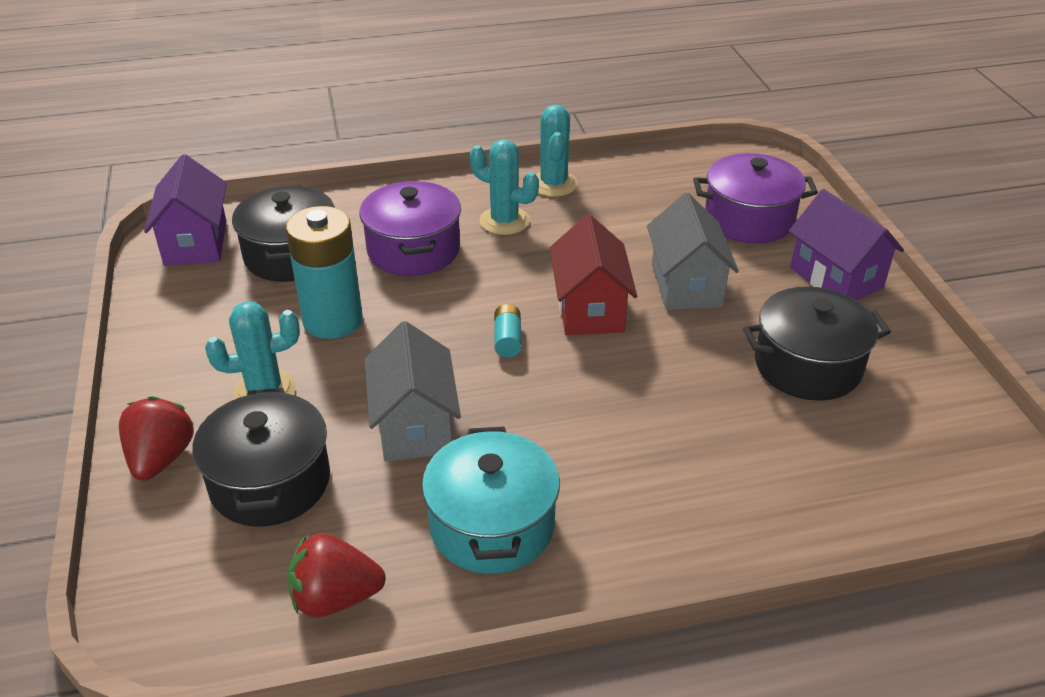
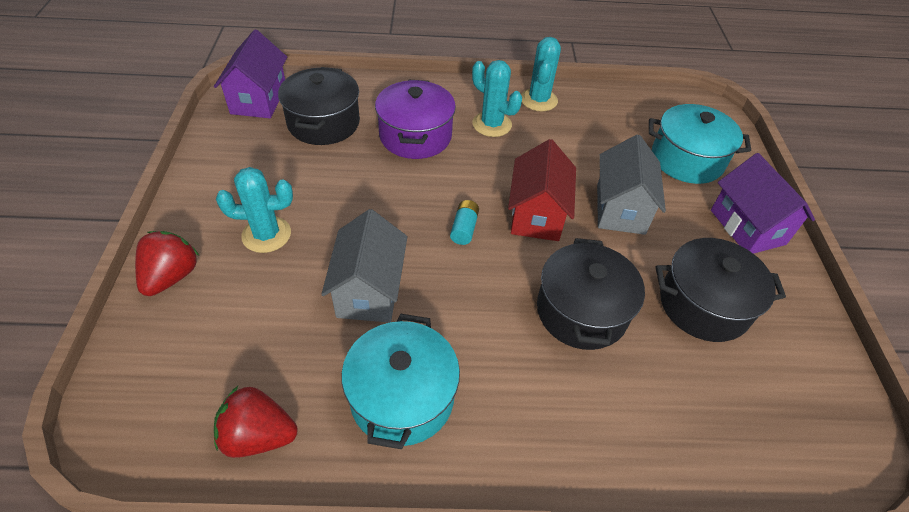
camera: 10 degrees right, 10 degrees up
black pot [192,388,330,527] -> black pot moved to [537,238,645,350]
turquoise battery [286,206,363,339] -> none
purple pot [693,153,818,244] -> turquoise pot [649,104,751,184]

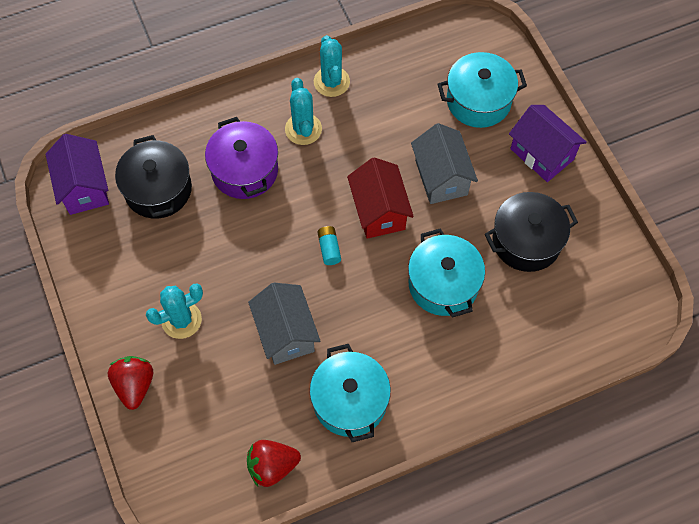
camera: 20 degrees left, 15 degrees up
turquoise cactus [472,60,522,137] -> turquoise cactus turned 60 degrees clockwise [285,78,322,145]
black pot [537,238,645,350] -> turquoise pot [408,228,485,318]

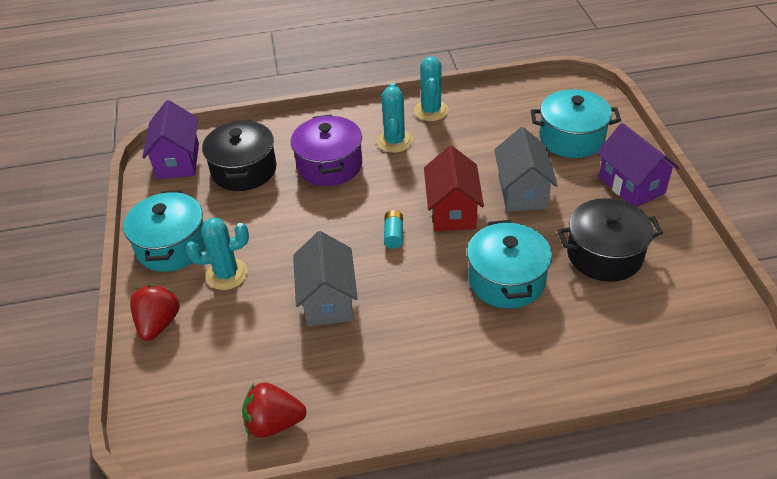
camera: 15 degrees right, 20 degrees down
turquoise pot [310,344,391,442] -> turquoise pot moved to [123,190,206,272]

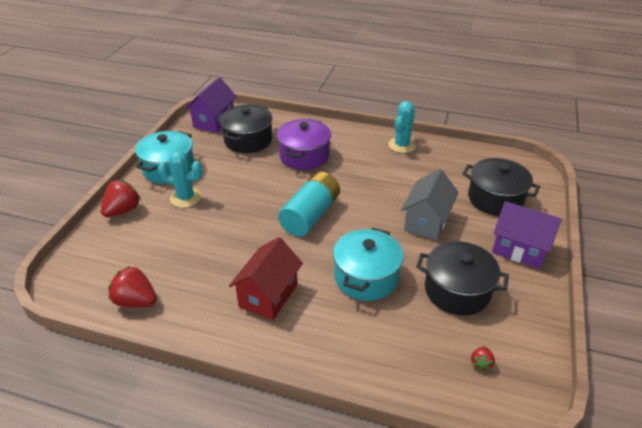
camera: 25 degrees right, 5 degrees down
grey house [293,231,358,327] -> none
turquoise cactus [377,83,413,153] -> none
turquoise battery [384,210,403,249] -> turquoise battery [278,172,340,237], size x2.30
red house [424,145,484,232] -> red house moved to [229,237,303,321]
turquoise pot [531,89,621,158] -> black pot [462,158,540,216]
purple house [597,123,679,207] -> purple house turned 60 degrees counterclockwise [492,201,562,269]
none -> red strawberry [471,346,495,371]

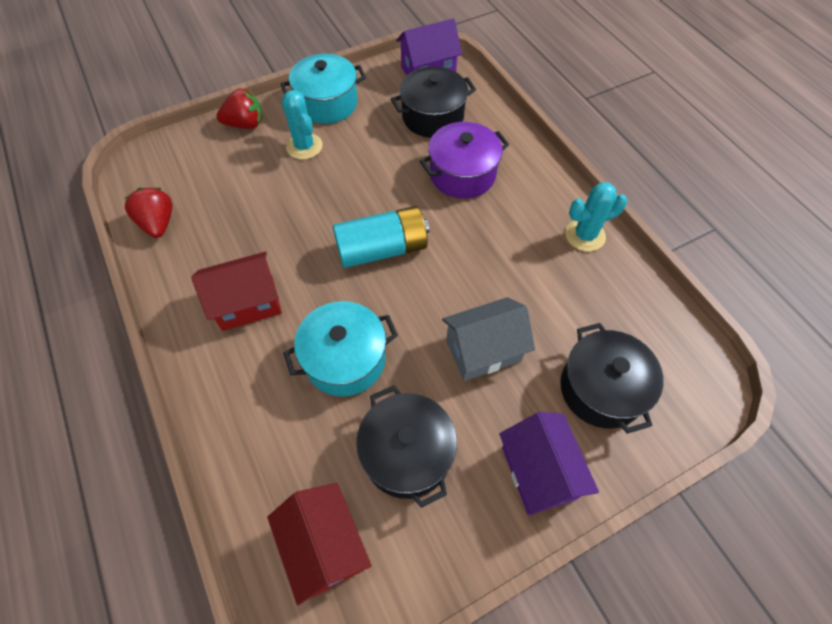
camera: 45 degrees right, 20 degrees up
red strawberry [471,346,495,371] -> red house [267,483,372,605]

